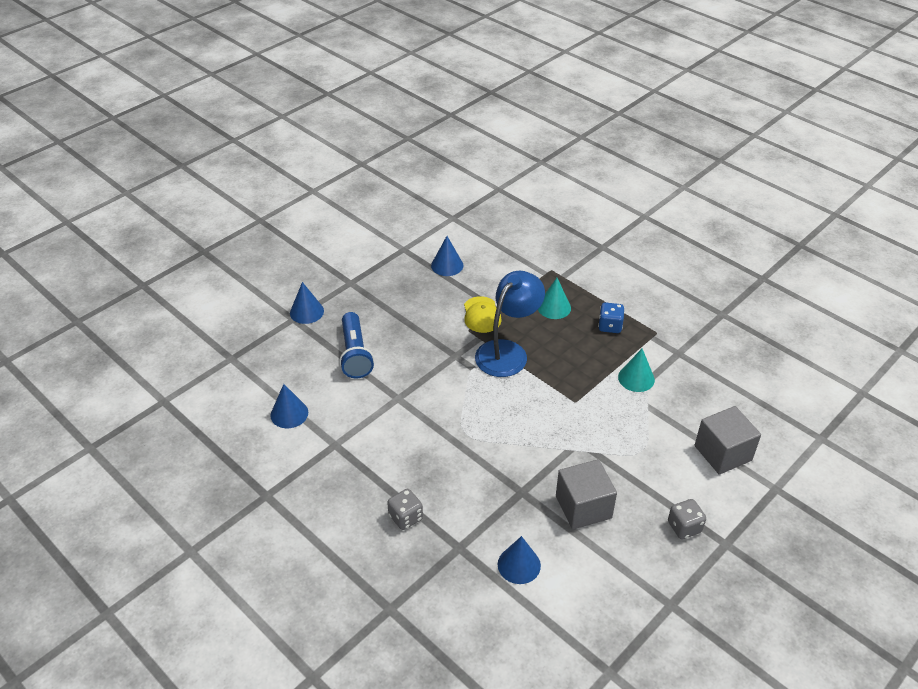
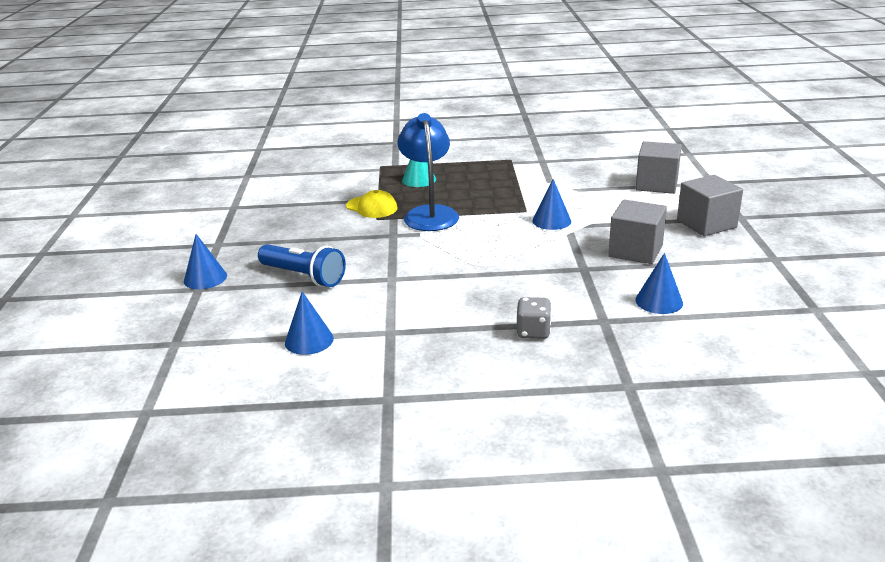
camera: 45 degrees left, 15 degrees down
blue cone [431,236,463,276] -> blue cone moved to [532,179,571,230]
blue dice [598,302,625,333] -> none
turquoise cone [618,349,655,392] -> none
grey dice [668,499,706,539] -> grey cube [677,175,743,236]

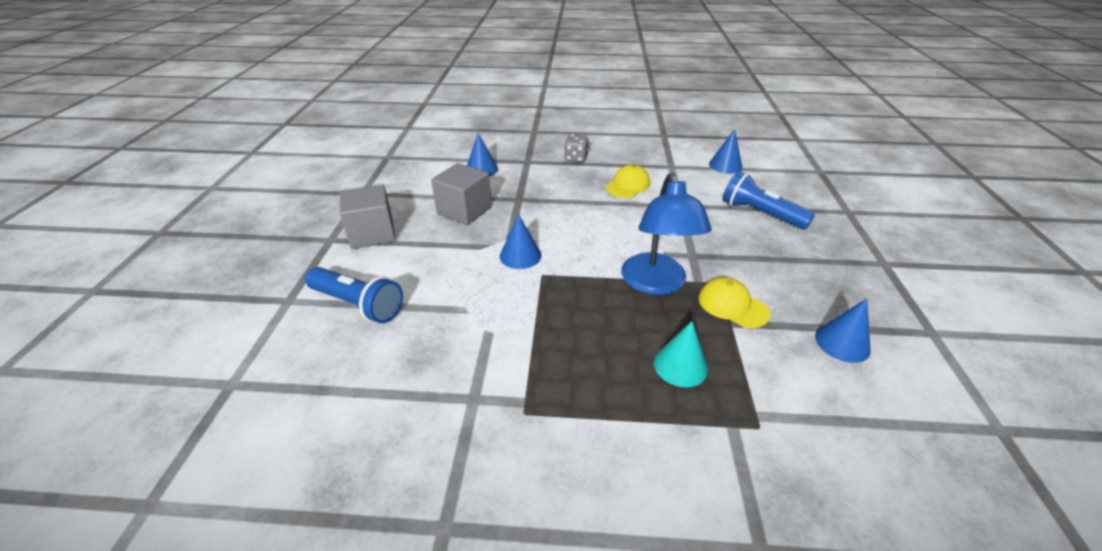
camera: 175 degrees left, 10 degrees up
blue cone [184,234,227,289] -> blue cone moved to [815,299,871,363]
grey cube [636,141,682,194] -> blue flashlight [305,267,403,323]
none -> yellow cap [606,165,650,198]

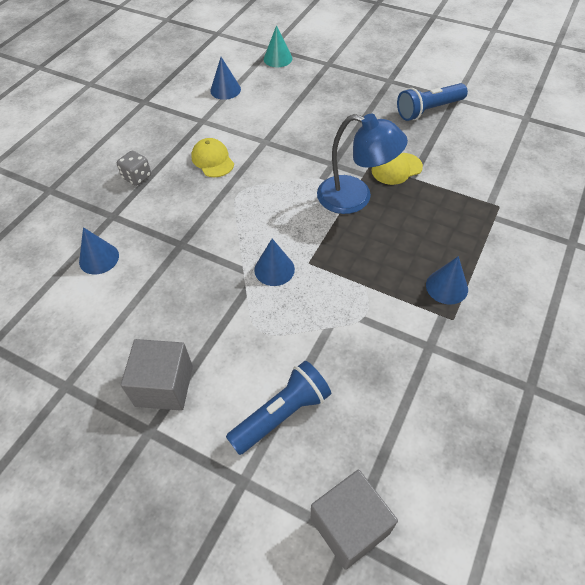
camera: 65 degrees left, 15 degrees up
grey cube [431,163,492,225] -> grey cube moved to [311,470,398,570]
turquoise cone [654,321,708,387] -> turquoise cone moved to [264,25,293,67]
blue flashlight [722,171,815,230] -> blue flashlight moved to [397,83,468,121]
blue cone [815,299,871,363] -> blue cone moved to [426,256,468,305]

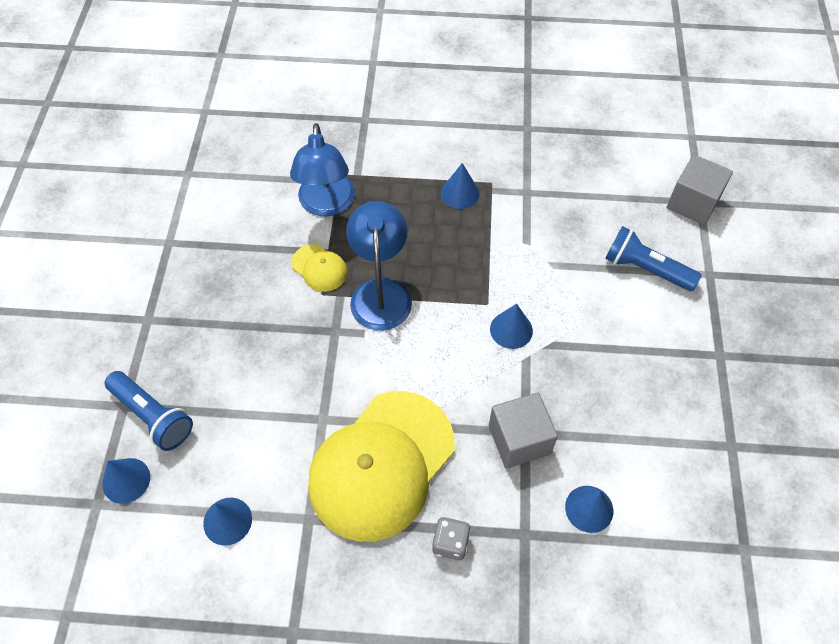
camera: 115 degrees left, 5 degrees up
grey cube [121,339,193,411] -> grey cube moved to [489,392,558,469]
yellow cap [191,138,234,177] -> yellow cap [308,391,455,542], size x2.35
turquoise cone [264,25,293,67] -> blue cone [102,458,150,504]
blue flashlight [397,83,468,121] -> blue flashlight moved to [105,371,193,451]
none -> blue lamp [290,123,355,216]

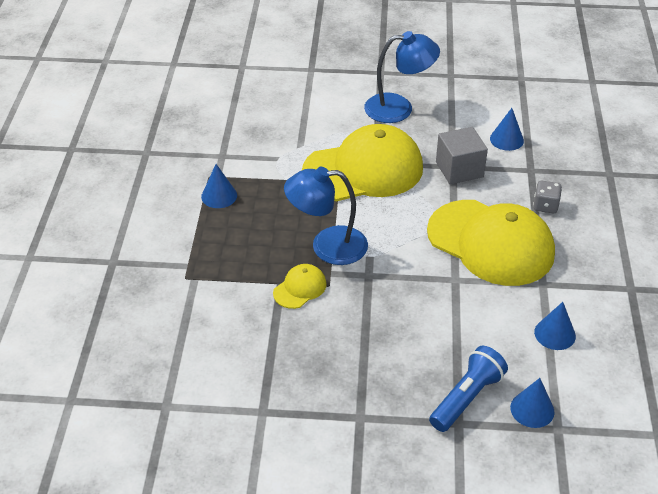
camera: 90 degrees left, 15 degrees down
blue lamp [290,123,355,216] -> blue lamp moved to [364,31,440,123]
blue cone [490,304,533,349] -> yellow cap [302,124,423,201]
blue flashlight [605,226,702,291] -> none
grey cube [666,155,733,225] -> none

